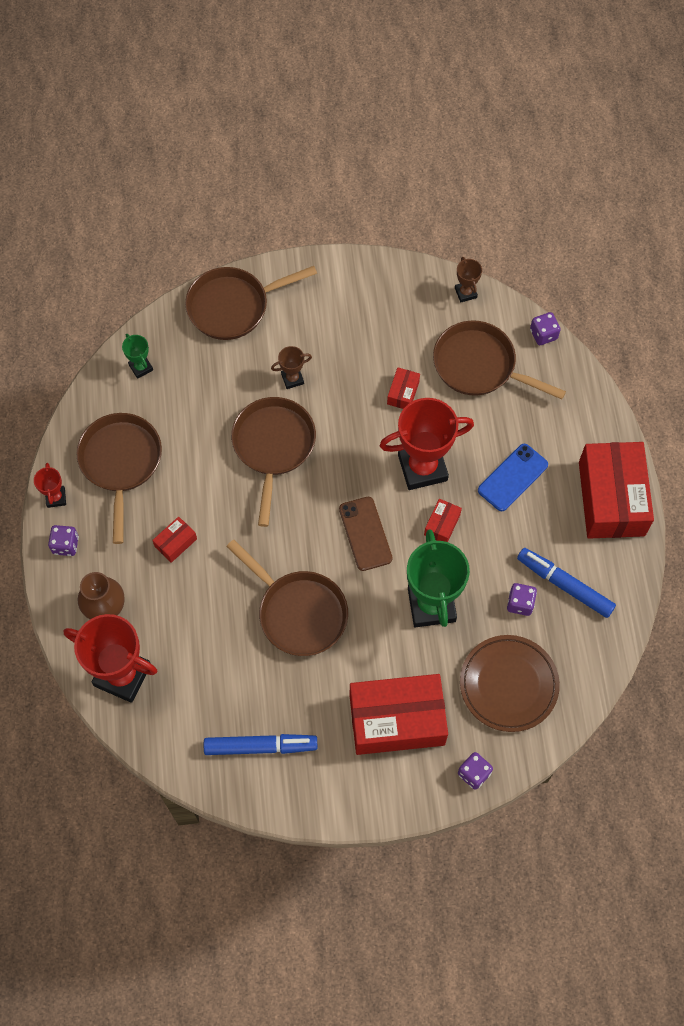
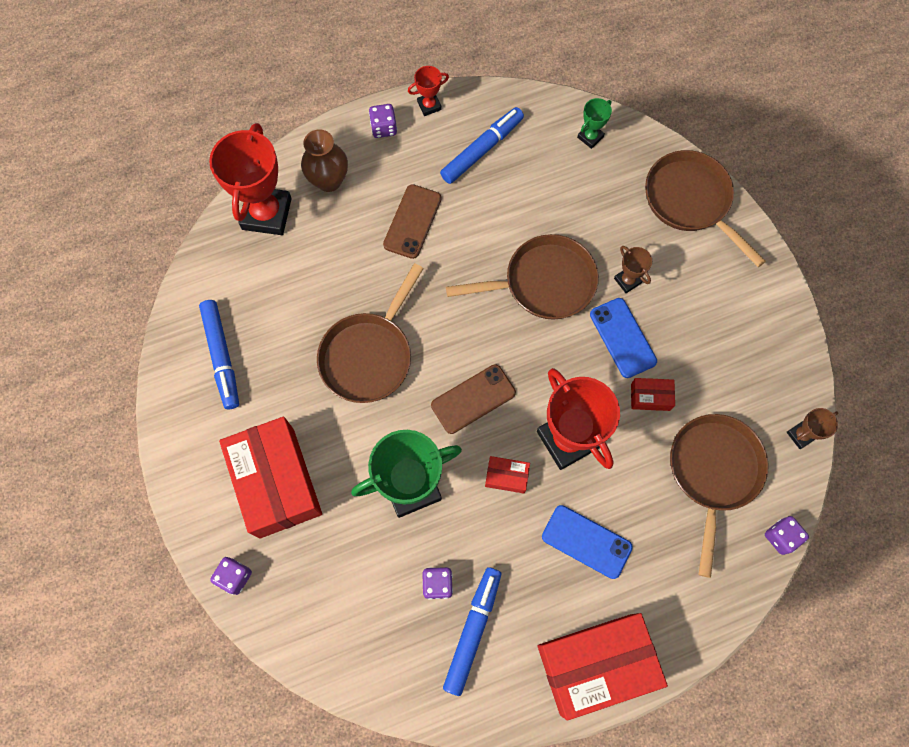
camera: 75 degrees right, 5 degrees up
brown pan [76,413,162,544] -> blue marker [440,107,524,184]
red box [152,517,197,563] -> brown phone [383,184,442,259]
brown plate [460,635,560,732] -> none
none -> blue phone [590,298,657,378]

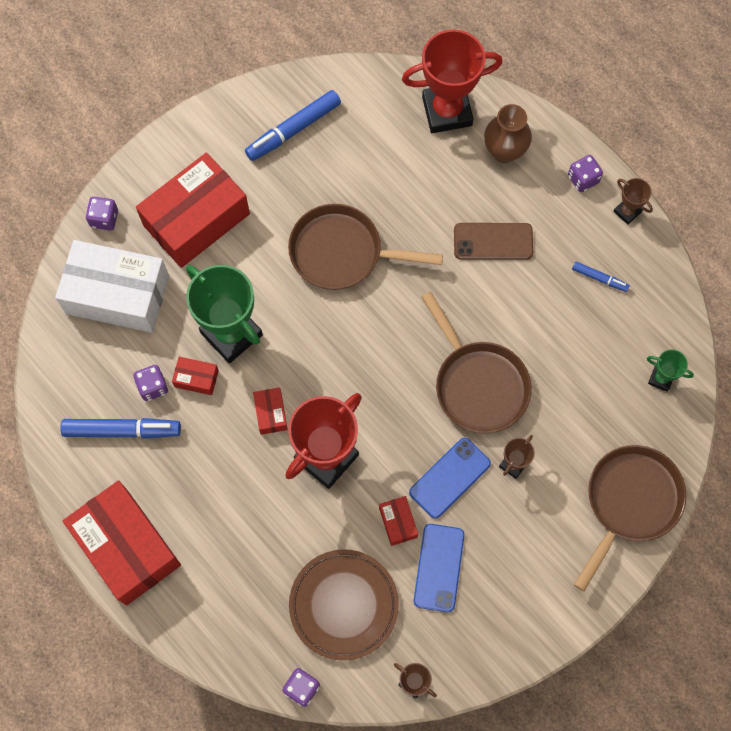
camera: 70 degrees right, 0 degrees up
red trophy [408,66,449,116] -> brown trophy [613,178,653,225]
brown phone [431,364,516,434] -> none
blue marker [440,107,524,184] -> blue marker [572,261,630,292], size x0.52
blue phone [542,505,633,579] -> blue phone moved to [414,524,465,612]
brown pan [670,414,769,578] -> brown plate [289,549,399,661]
none -> white box [55,240,169,333]
none -> red box [172,357,219,395]

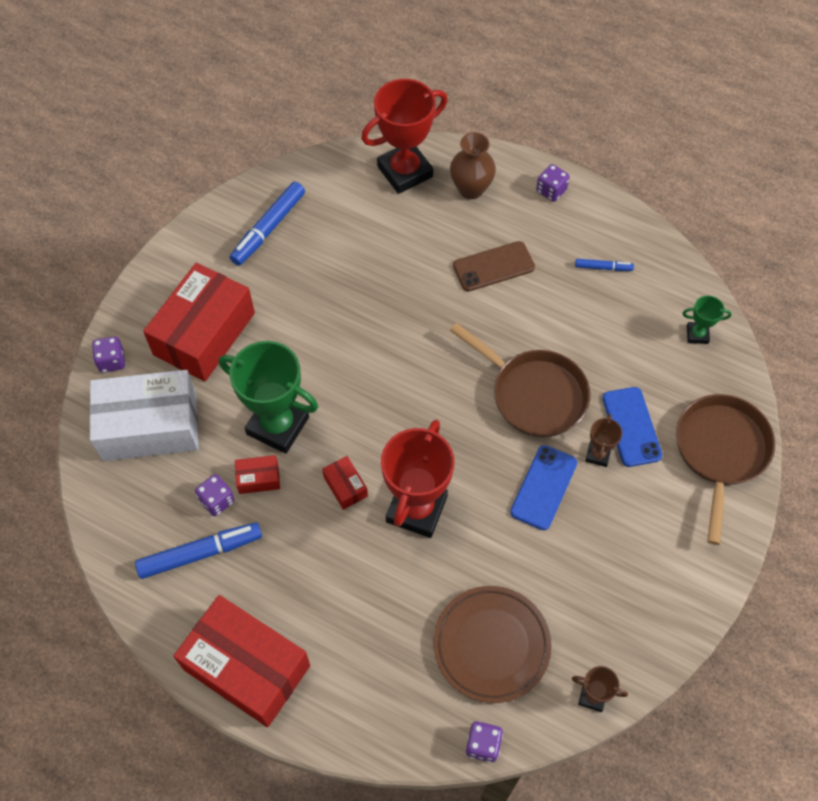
camera: 20 degrees left, 10 degrees down
brown pan [288,204,443,290] -> none
red box [379,496,418,546] -> none
blue phone [414,524,465,612] -> blue phone moved to [602,387,662,467]
brown trophy [613,178,653,225] -> none

